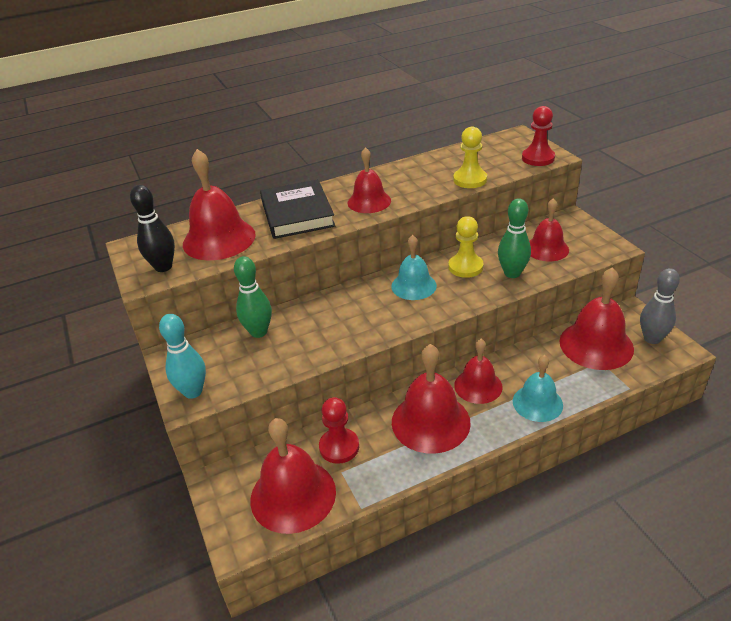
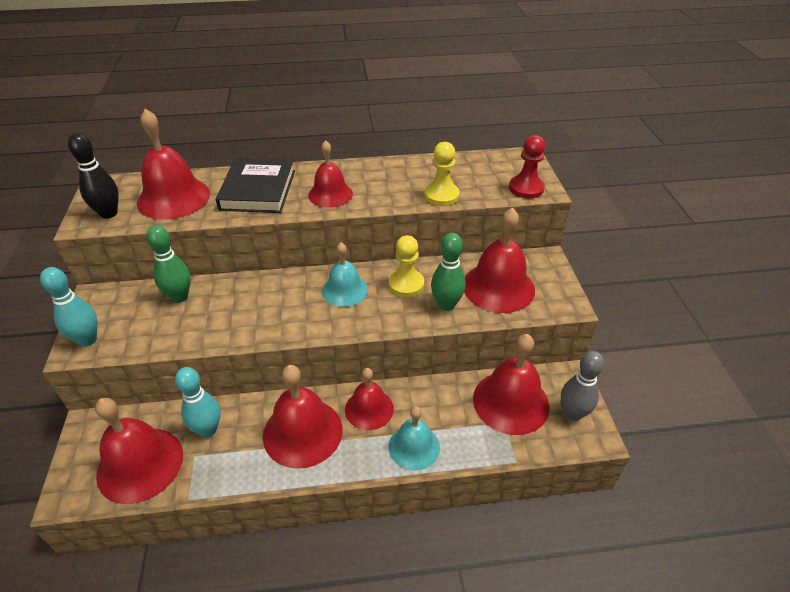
camera: 15 degrees right, 5 degrees up
red pawn [319,397,359,464] -> turquoise bowling pin [175,367,220,437]
red bell [529,198,569,261] -> red bell [464,208,535,313], size x1.57

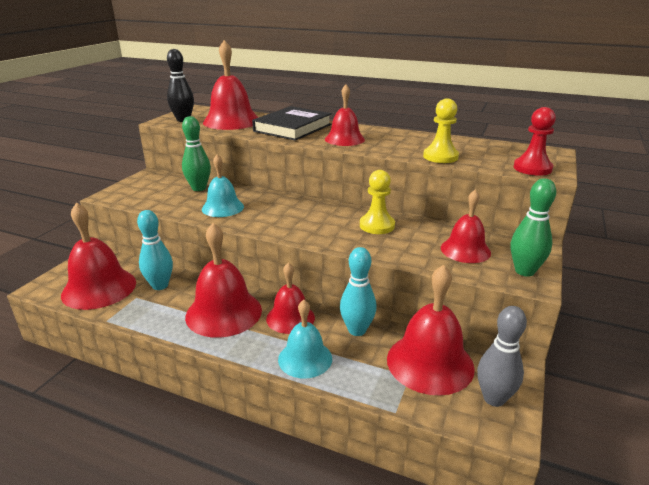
camera: 30 degrees right, 15 degrees down
turquoise bowling pin [40,267,98,347] -> turquoise bowling pin moved to [340,247,377,336]
turquoise bell [322,242,368,307] -> turquoise bell moved to [202,154,244,217]
green bowling pin [431,233,466,311] -> green bowling pin moved to [511,178,556,277]
red bell [464,208,535,313] -> red bell [441,189,491,263], size x0.64

